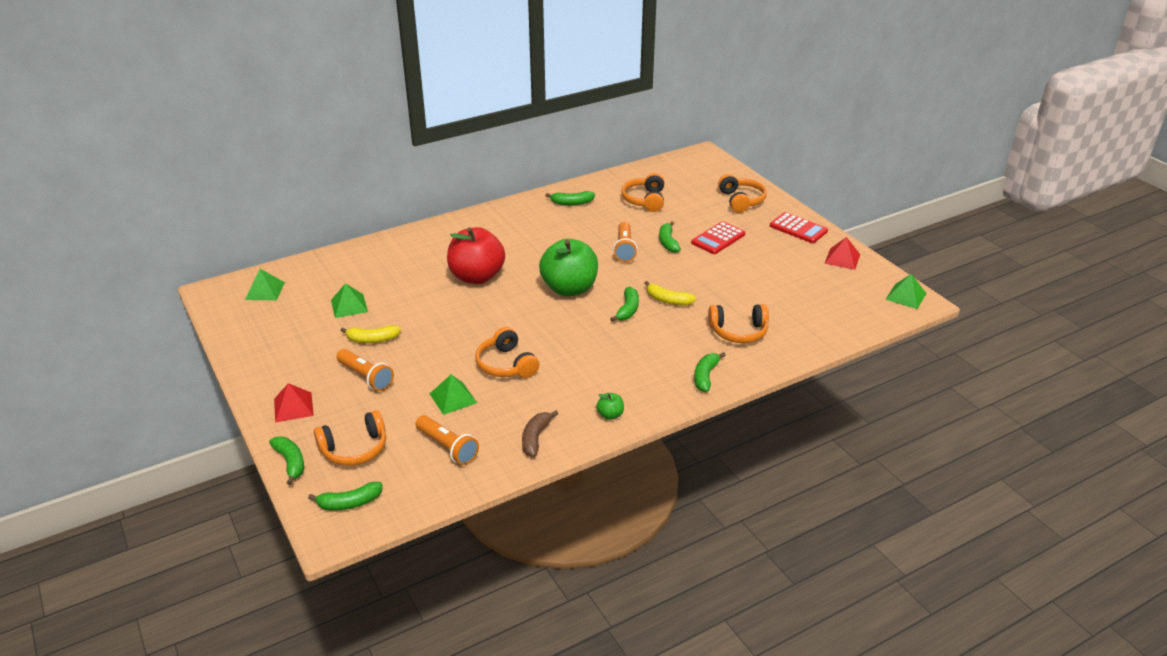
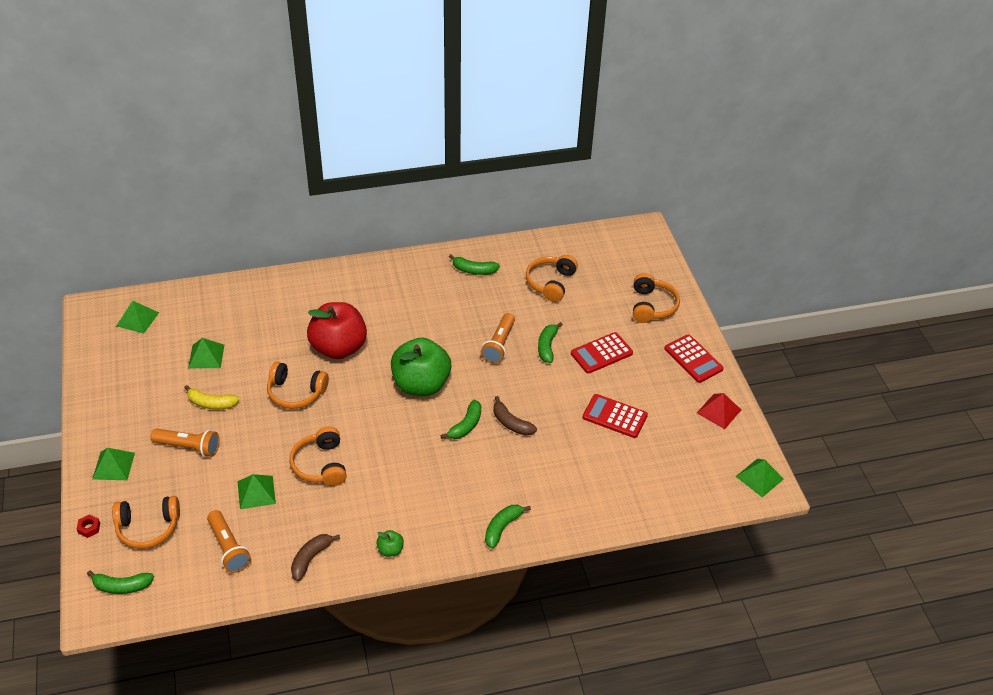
camera: 15 degrees right, 10 degrees up
green banana [269,437,304,485] -> red nut [77,514,100,538]
red pyramid [274,383,314,423] -> green pyramid [93,448,135,480]
orange flashlight [336,349,394,391] -> orange flashlight turned 45 degrees counterclockwise [150,428,219,457]
yellow banana [645,281,696,306] -> brown banana [494,396,537,436]
orange headphones [708,304,769,343] -> orange headphones moved to [267,362,329,409]
none -> red calculator [582,394,648,438]

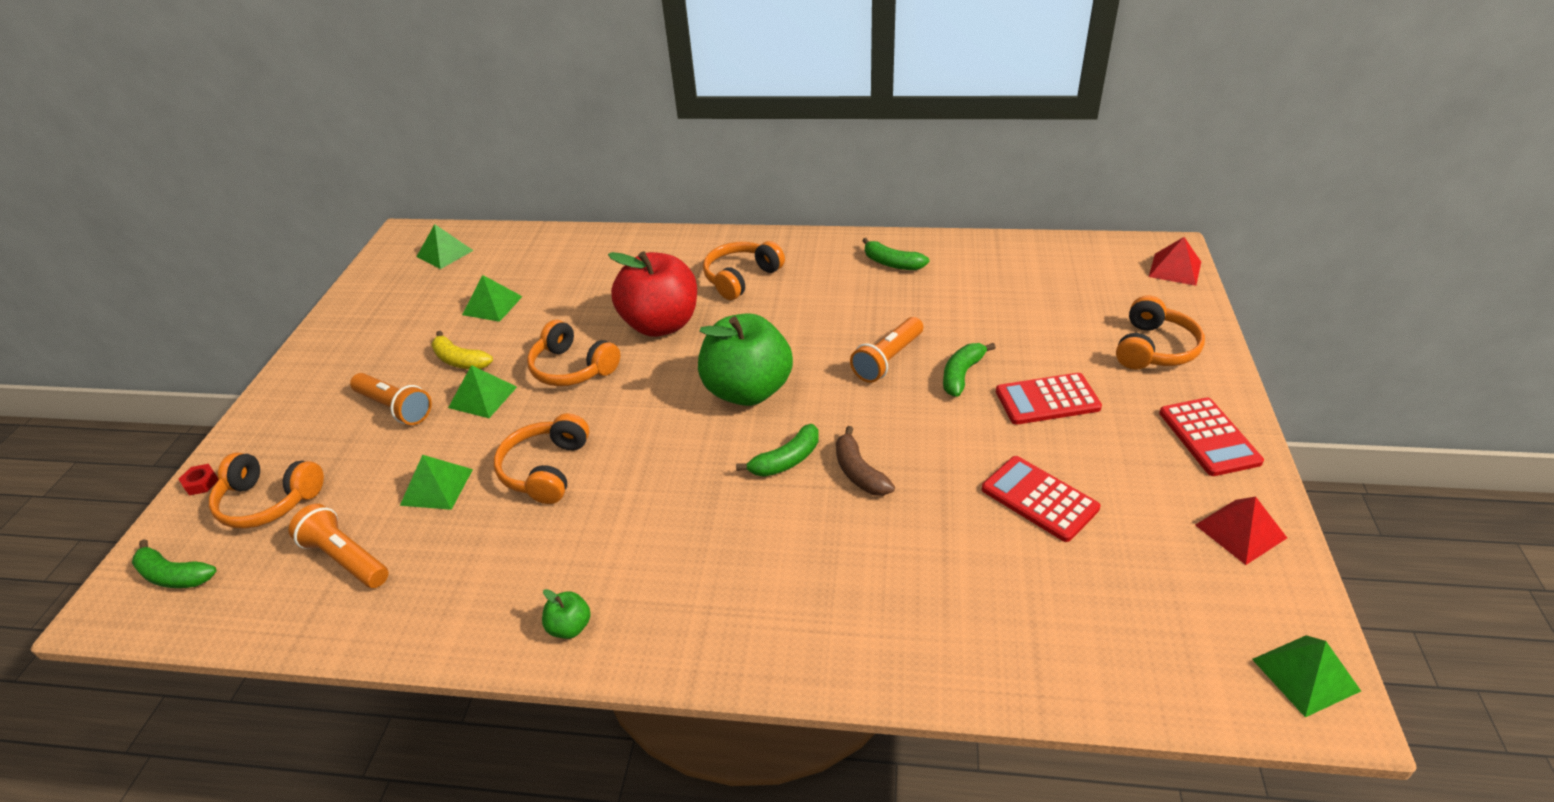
camera: 25 degrees right, 5 degrees down
green pyramid [93,448,135,480] -> green pyramid moved to [448,365,517,418]
orange flashlight [207,510,251,573] -> orange flashlight turned 135 degrees clockwise [288,504,389,588]
brown banana [291,534,340,581] -> none
green banana [485,505,531,549] -> none
orange headphones [526,255,578,302] -> orange headphones moved to [703,241,785,300]
none -> red pyramid [1149,237,1201,286]

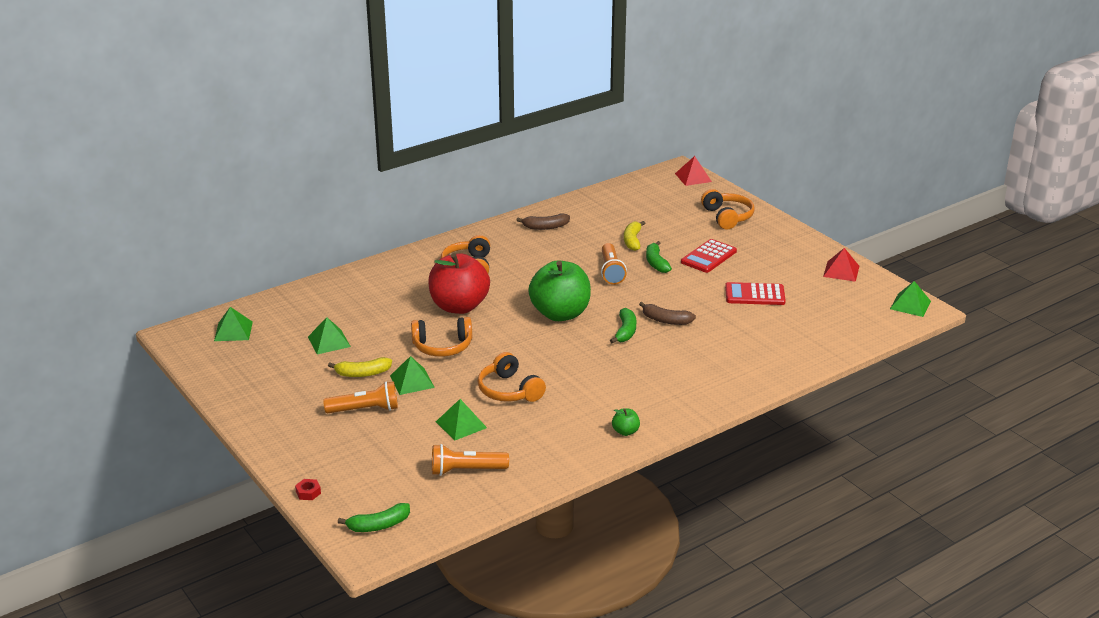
camera: 45 degrees left, 10 degrees down
orange headphones [209,452,324,528] -> none
green banana [862,238,929,270] -> brown banana [516,214,570,230]
red calculator [1159,398,1264,476] -> none
none -> yellow banana [624,221,645,251]

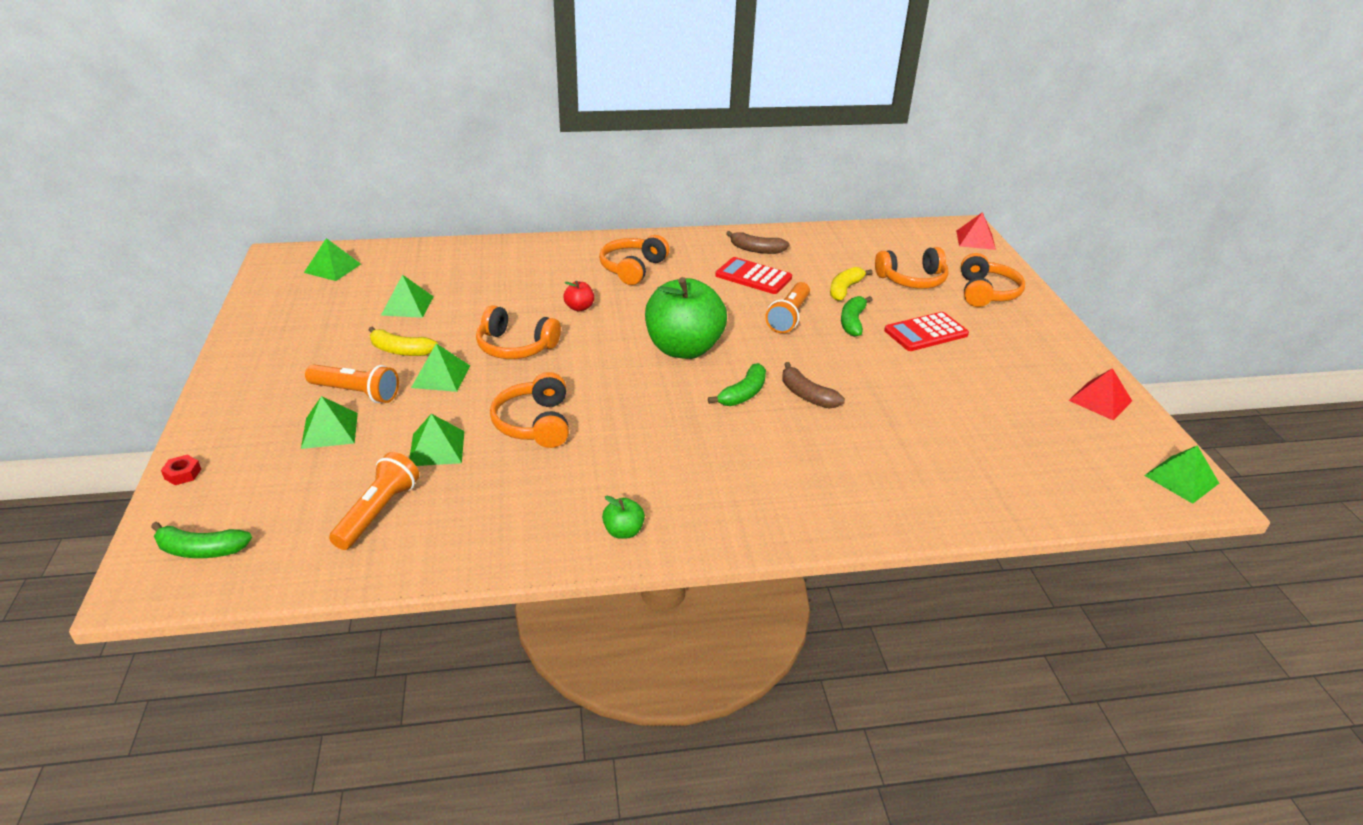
camera: 25 degrees right, 5 degrees up
red apple [428,253,490,314] -> red apple [563,281,594,311], size x0.40
orange flashlight [432,444,509,476] -> orange flashlight turned 90 degrees clockwise [329,452,419,550]
red calculator [725,282,786,305] -> red calculator moved to [715,257,792,294]
none -> green pyramid [301,396,358,449]
none -> orange headphones [875,247,948,289]

